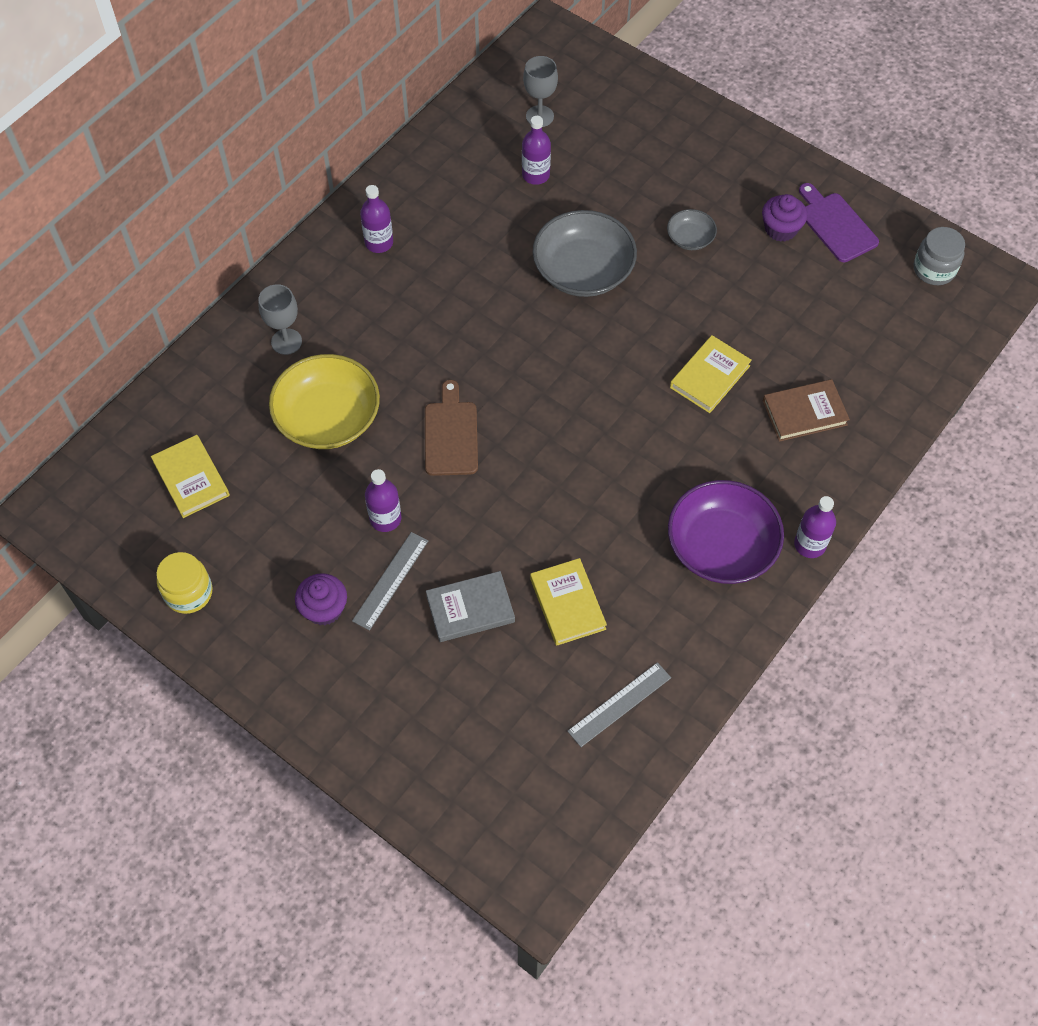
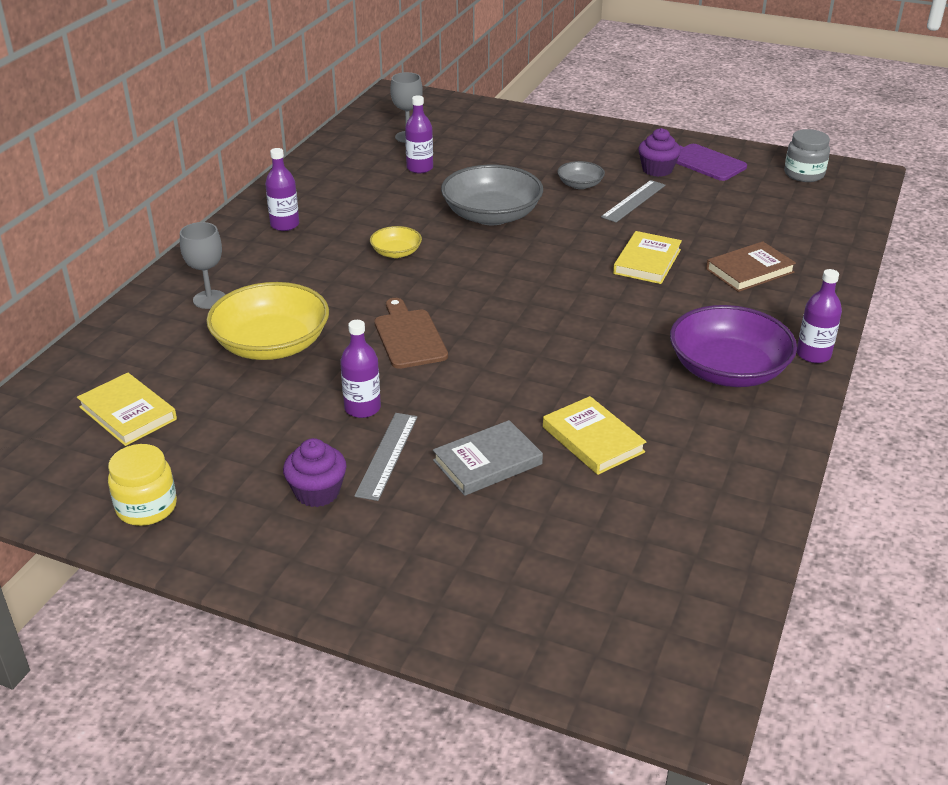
camera: 15 degrees left, 25 degrees down
grey ruler [567,662,671,747] -> grey ruler moved to [601,180,665,222]
none -> yellow bowl [370,226,422,258]

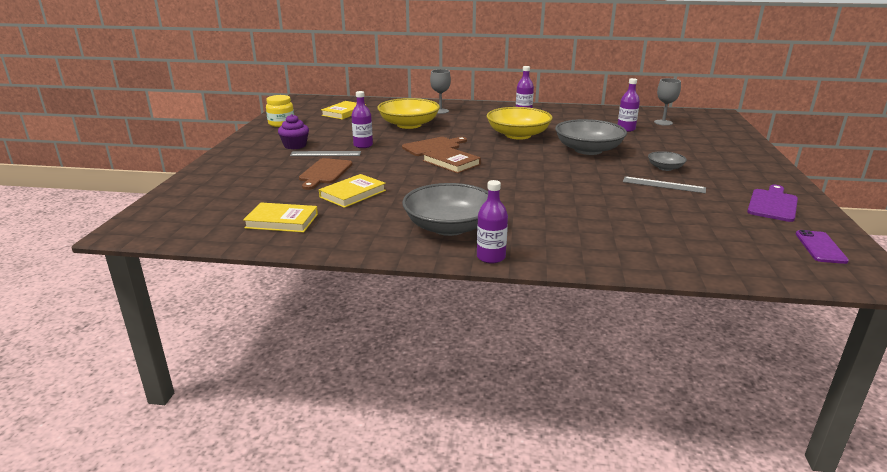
camera: 75 degrees right, 10 degrees down
yellow bowl [370,226,422,258] -> yellow bowl [487,107,553,140], size x2.05
grey book [433,420,543,496] -> brown cutting board [299,158,353,190]
yellow book [613,231,682,284] -> yellow book moved to [243,203,318,233]
purple cupcake [638,128,681,177] -> none
purple bowl [670,305,797,387] -> grey bowl [402,183,488,236]
brown book [706,241,796,292] -> brown book moved to [423,146,481,173]
grey jar [784,129,830,182] -> purple phone [796,230,849,264]

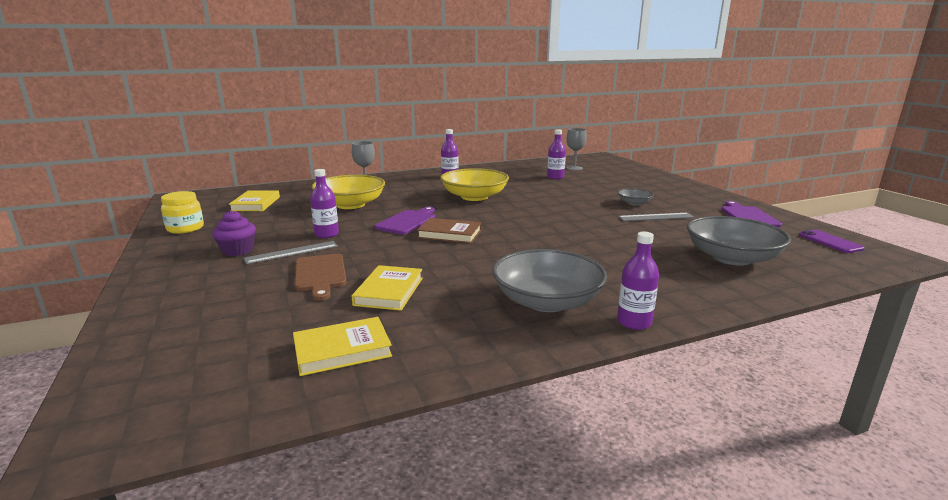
camera: 30 degrees left, 5 degrees down
brown cutting board [402,137,467,156] -> purple cutting board [375,207,435,234]
grey bowl [555,119,627,155] -> grey bowl moved to [687,216,791,266]

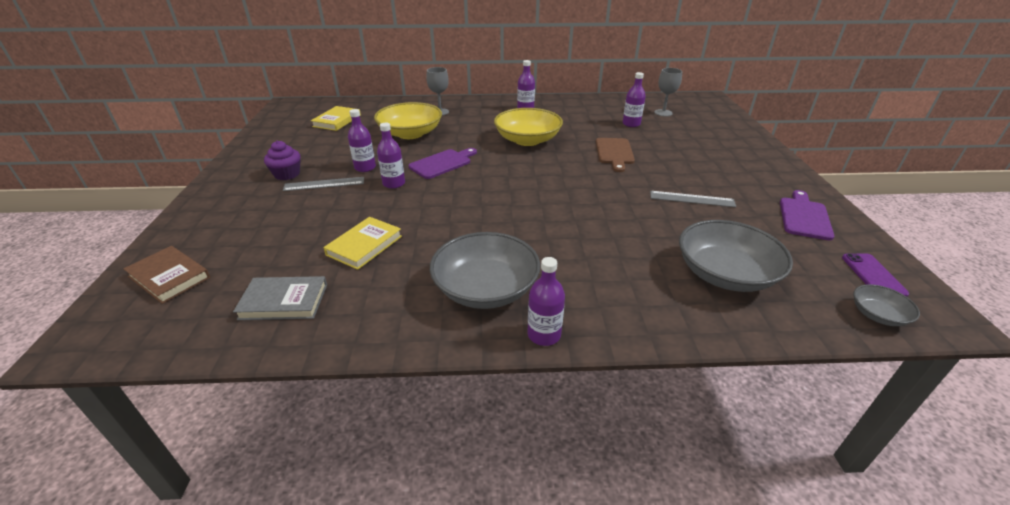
camera: 20 degrees right, 15 degrees up
yellow jar [161,191,204,234] -> none
yellow book [293,317,392,376] -> grey book [233,276,327,320]
brown cutting board [295,254,347,301] -> brown cutting board moved to [596,138,635,172]
brown book [417,218,481,243] -> brown book moved to [123,246,210,304]
grey bowl [618,188,654,206] -> grey bowl moved to [853,284,920,326]
none -> purple bottle [377,123,405,189]

